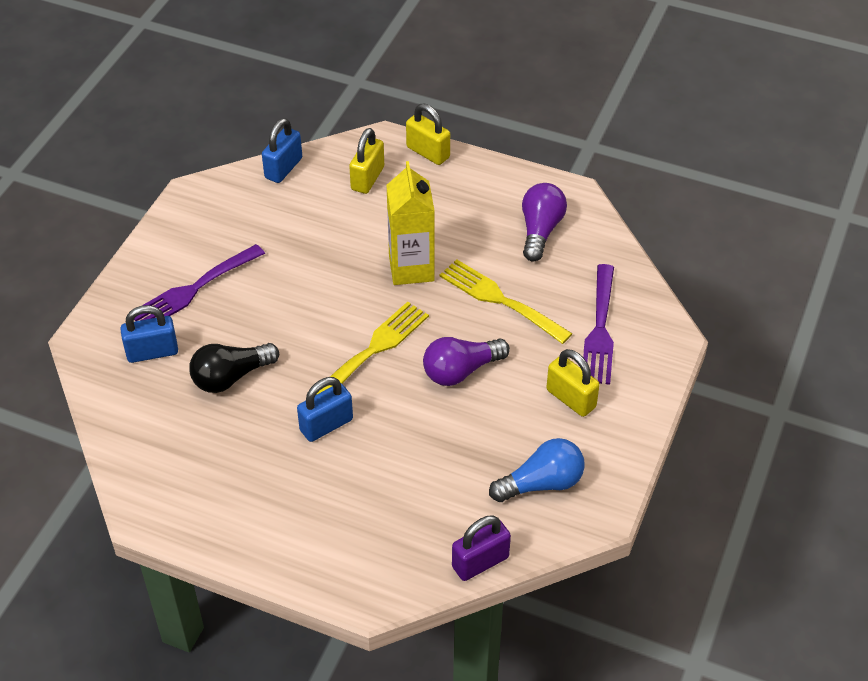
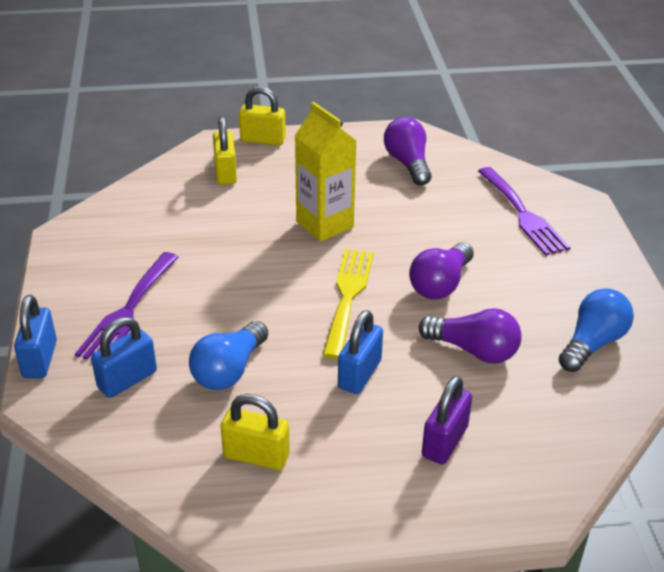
camera: 30 degrees left, 10 degrees down
black light bulb [189,343,279,393] -> blue light bulb [189,321,268,390]
blue padlock [262,118,302,183] -> blue padlock moved to [14,295,57,378]
yellow fork [440,259,573,344] -> none
purple padlock [452,515,511,581] -> purple padlock moved to [422,376,472,465]
yellow padlock [546,349,600,417] -> yellow padlock moved to [221,394,290,470]
none -> purple light bulb [419,308,522,364]

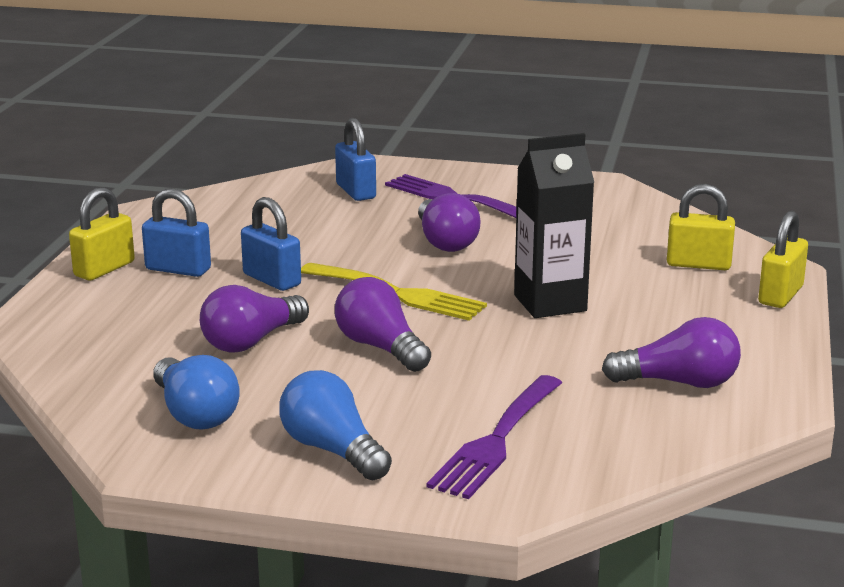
camera: 110 degrees right, 15 degrees down
blue padlock [14,295,57,378] -> blue padlock moved to [142,188,211,277]
blue light bulb [189,321,268,390] -> blue light bulb moved to [279,370,392,480]
yellow padlock [221,394,290,470] -> yellow padlock moved to [69,187,135,280]
yellow carton [295,102,356,242] -> black carton [514,133,594,318]
purple padlock [422,376,472,465] -> none
purple fork [478,167,571,255] -> purple fork turned 60 degrees counterclockwise [426,375,562,499]
none -> purple light bulb [418,193,480,252]

